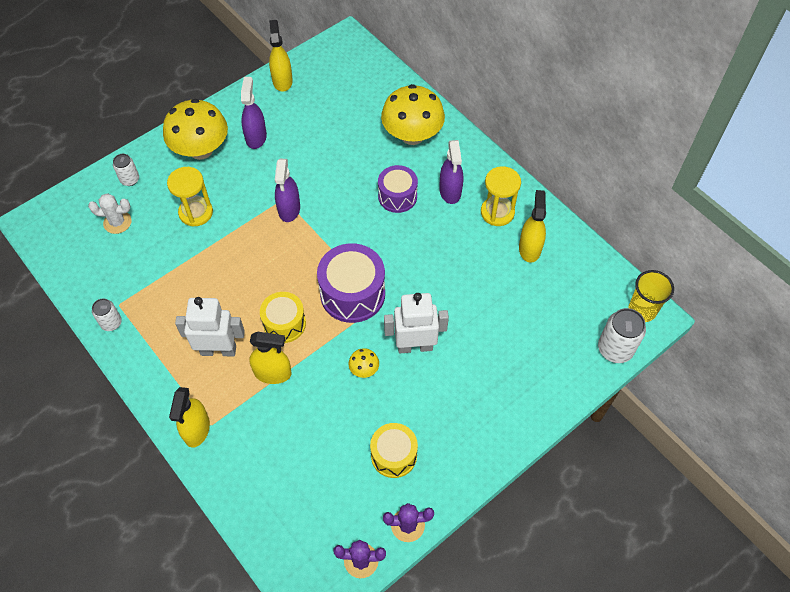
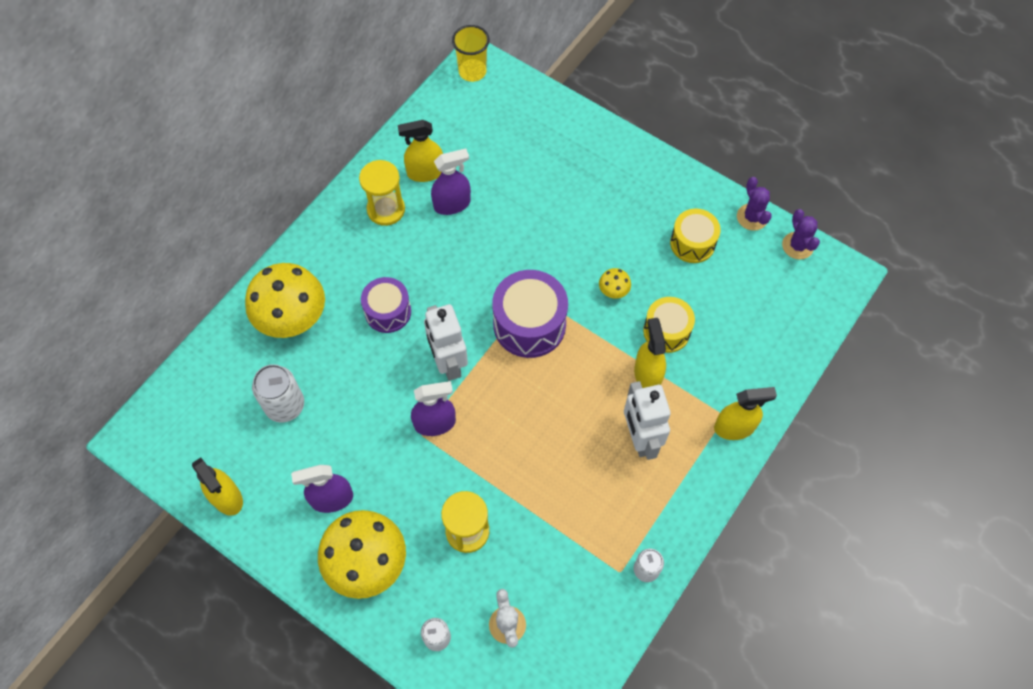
camera: 105 degrees left, 5 degrees up
yellow drum [260,292,306,343] -> yellow drum moved to [643,297,695,353]
yellow spray bottle [269,20,293,92] -> yellow spray bottle turned 105 degrees counterclockwise [192,457,243,516]
white robot [384,293,449,353] -> white robot moved to [424,304,468,381]
purple spray bottle [439,140,463,204] -> purple spray bottle moved to [431,148,471,215]
white can [598,308,646,363] -> white can moved to [252,364,304,423]

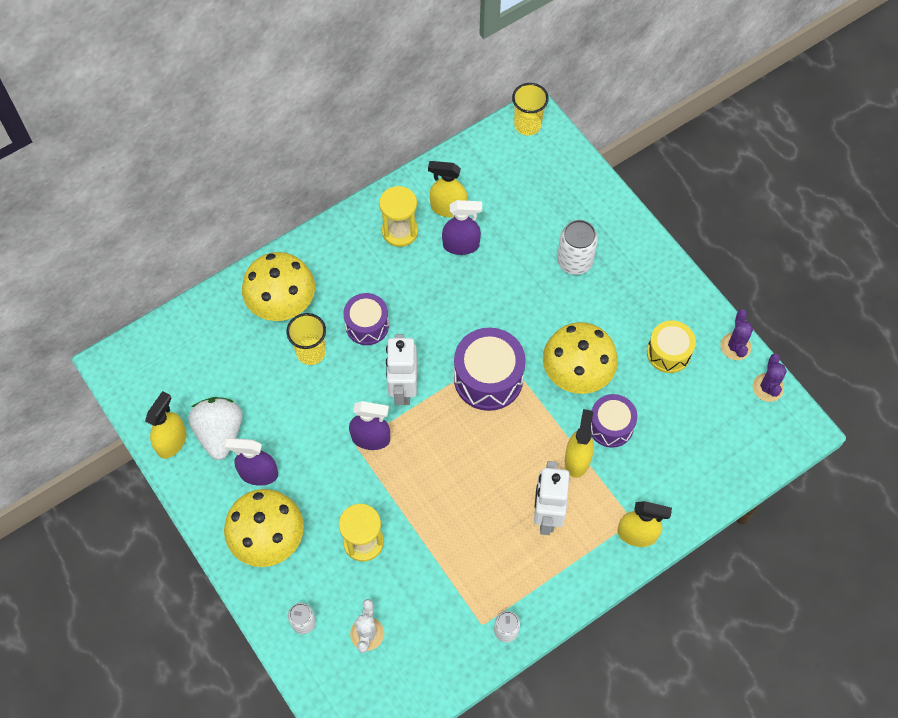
camera: 20 degrees right, 0 degrees up
yellow spray bottle [192,457,243,516] -> yellow spray bottle turned 135 degrees counterclockwise [145,391,186,459]
white can [252,364,304,423] -> white can moved to [557,220,598,275]
yellow mushroom [599,268,631,299] -> yellow mushroom [543,322,618,394], size x2.38
yellow drum [643,297,695,353] -> purple drum [591,394,637,448]
none -> white strawberry [189,397,242,460]
none -> yellow cup [286,313,326,365]

